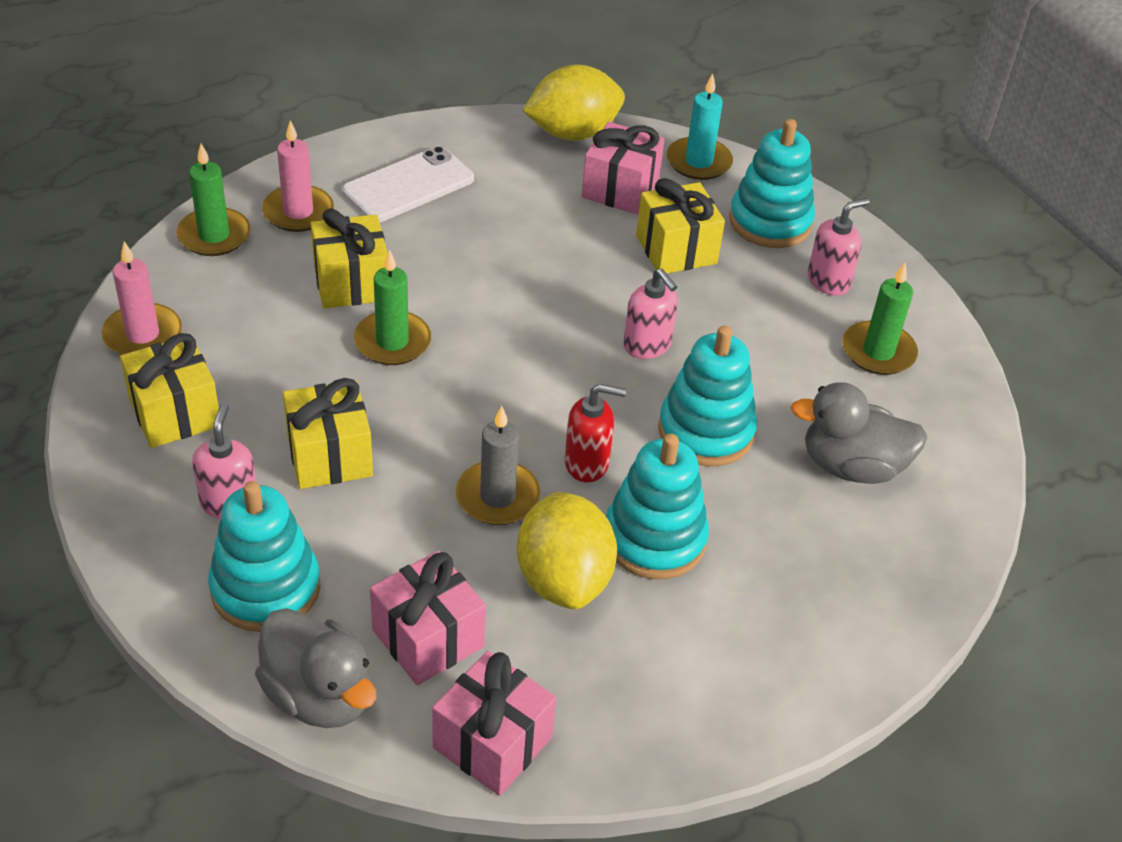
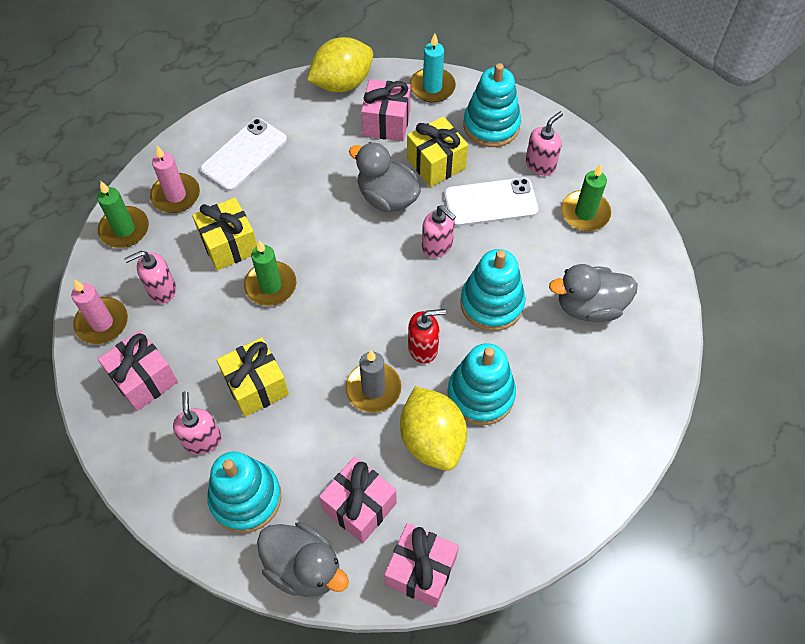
camera: 10 degrees left, 15 degrees up
yellow gift [120,333,219,448] -> pink gift [98,330,178,411]
none -> pink soap dispenser [124,251,176,303]
none -> grey duck [349,142,421,212]
none -> white phone [444,178,539,227]

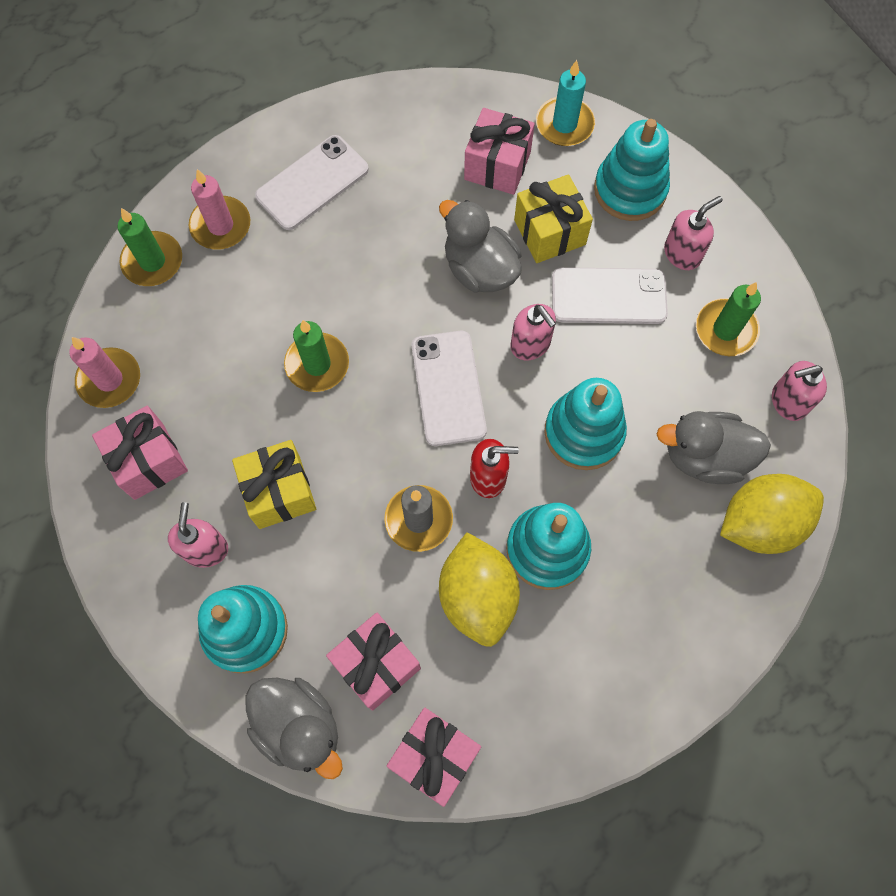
camera: 10 degrees right, 10 degrees up
pink soap dispenser [124,251,176,303] -> pink soap dispenser moved to [772,361,827,421]
yellow gift [192,197,257,271] -> none
yellow lemon [307,37,373,92] -> yellow lemon moved to [720,474,824,554]
none -> white phone [412,331,487,446]

